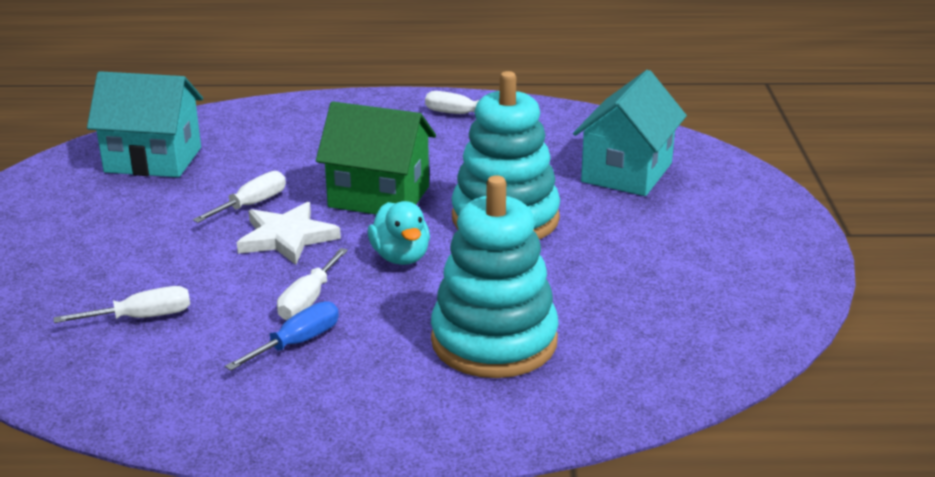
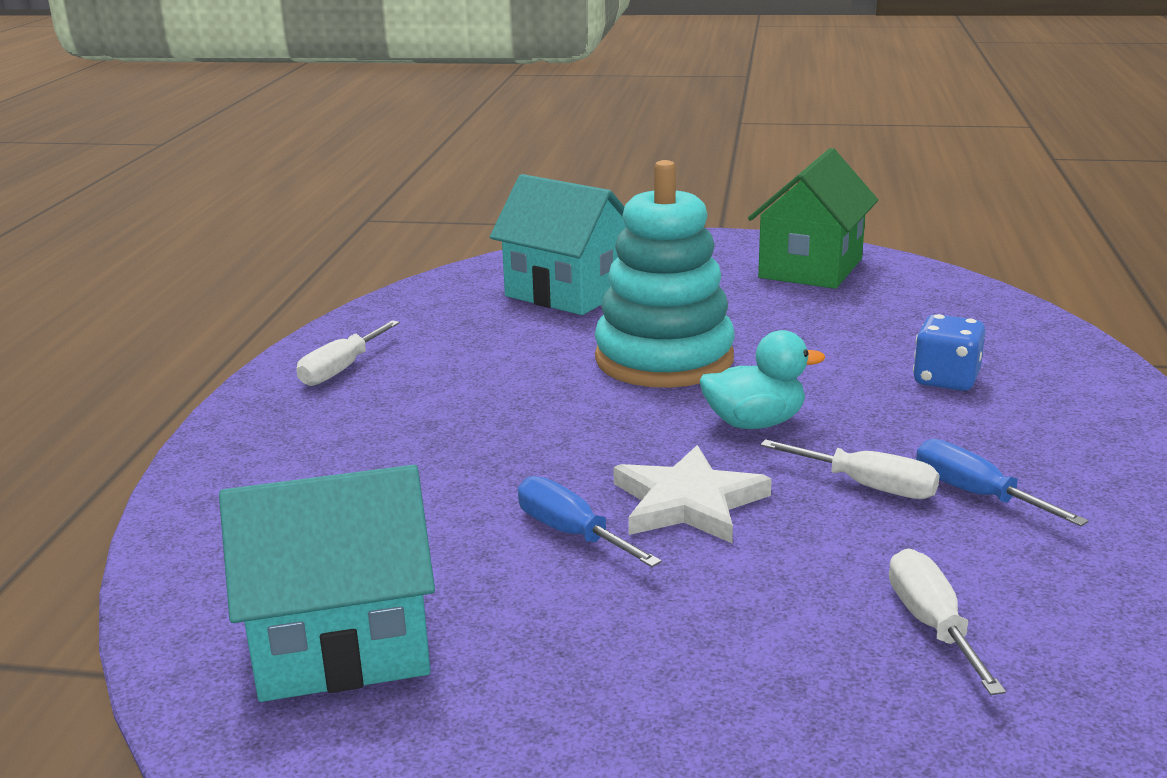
camera: 80 degrees left, 5 degrees down
turquoise house [87,71,203,177] -> turquoise house turned 60 degrees clockwise [219,465,435,702]
white screwdriver [193,171,286,223] -> blue screwdriver [518,476,662,567]
green house [316,101,436,214] -> green house moved to [748,148,878,289]
turquoise stacking toy [431,175,559,378] -> blue dice [913,314,985,391]

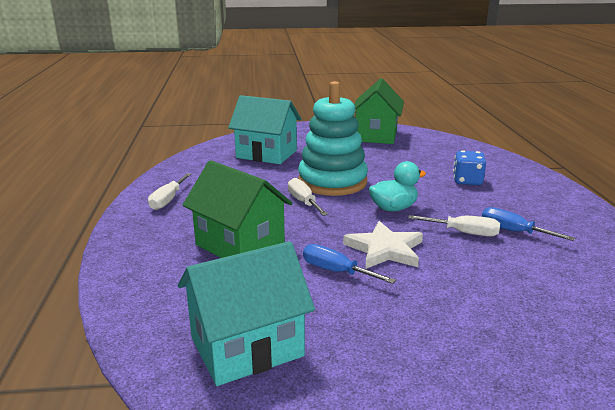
camera: 15 degrees left, 0 degrees up
white screwdriver [889,548,1006,695] -> white screwdriver moved to [288,178,328,216]
none -> green house [182,160,293,258]

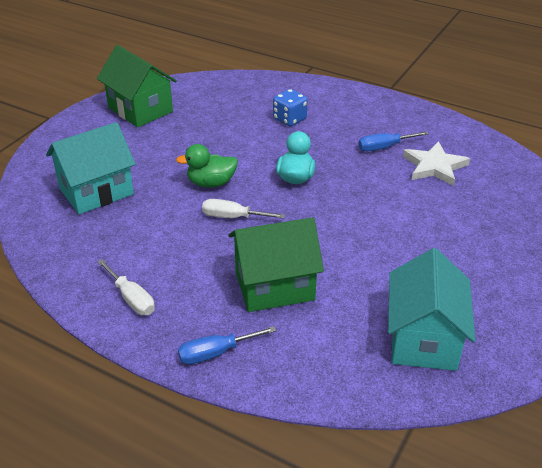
camera: 55 degrees left, 15 degrees up
turquoise stacking toy [298,81,368,196] -> green duck [176,144,238,188]
blue screwdriver [303,244,396,284] -> blue screwdriver moved to [178,326,277,365]
white star [343,221,423,269] -> white star moved to [403,141,470,186]
white screwdriver [408,215,500,237] -> none

